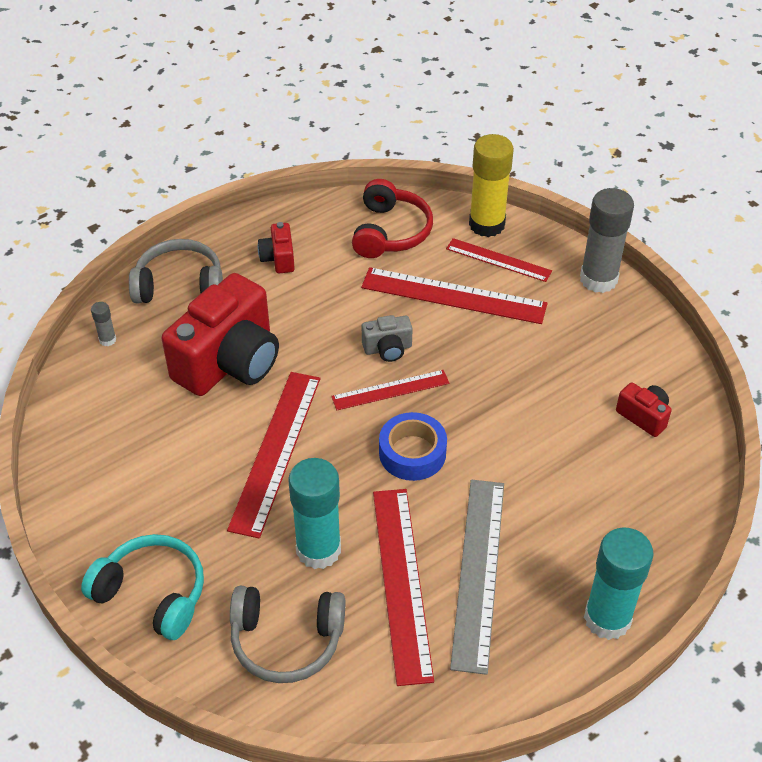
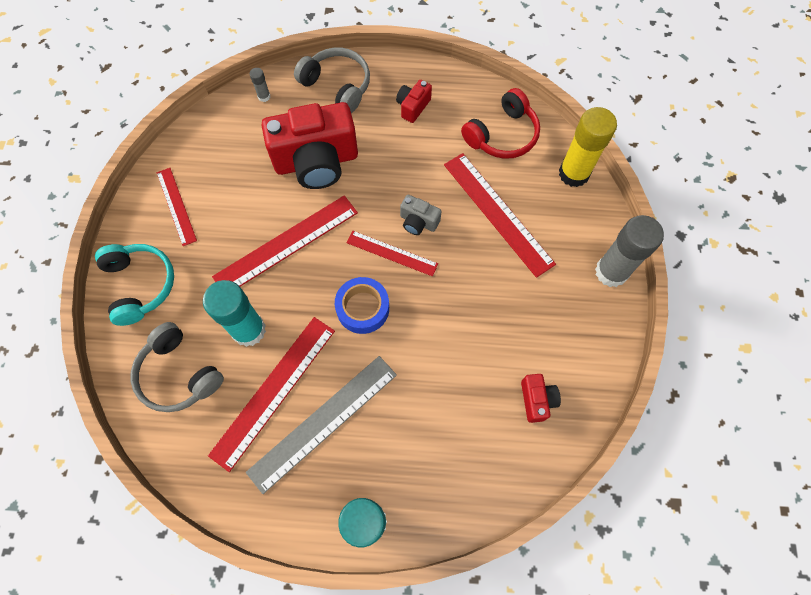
camera: 40 degrees right, 20 degrees up
red ruler [446,238,552,282] -> red ruler moved to [157,168,197,246]

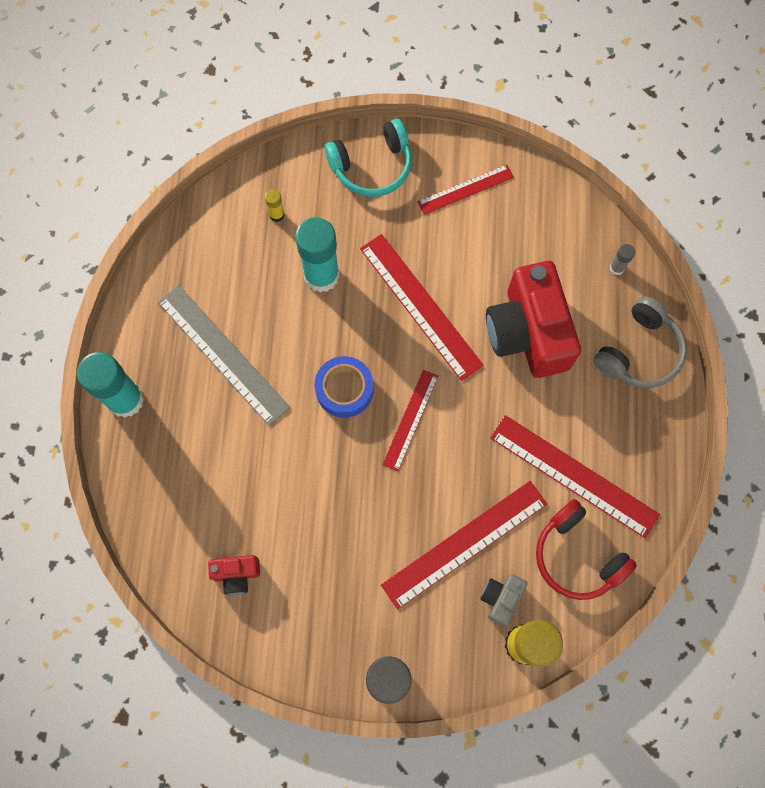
camera: 90 degrees right, 5 degrees up
grey headphones [131,322,224,412] -> yellow glue stick [265,189,285,222]
red ruler [208,317,335,472] -> red ruler moved to [490,415,660,539]
red camera [396,80,432,123] -> none
grey camera [400,195,442,235] -> grey camera moved to [480,574,527,626]

